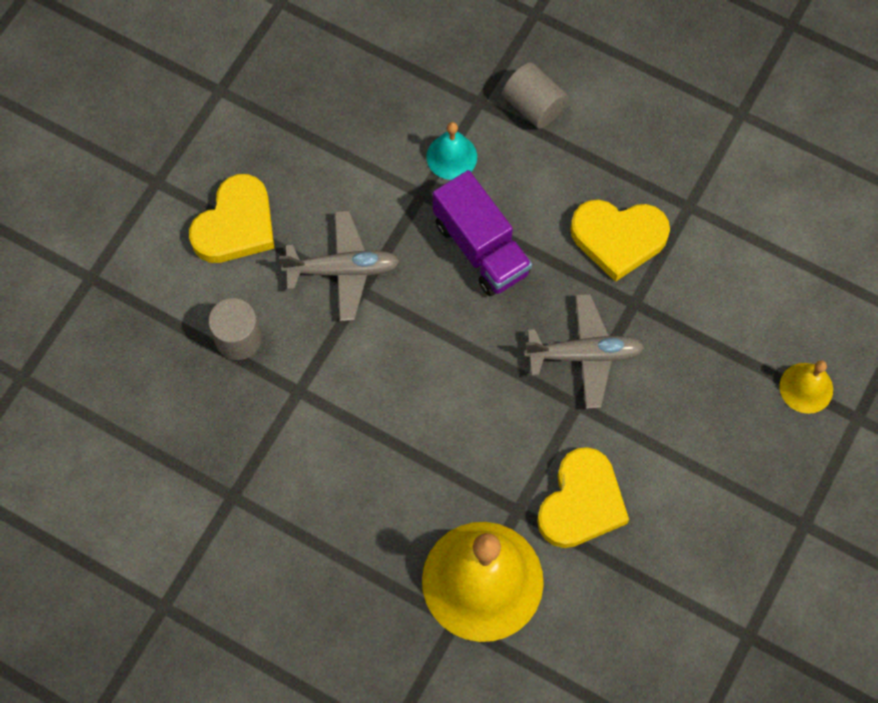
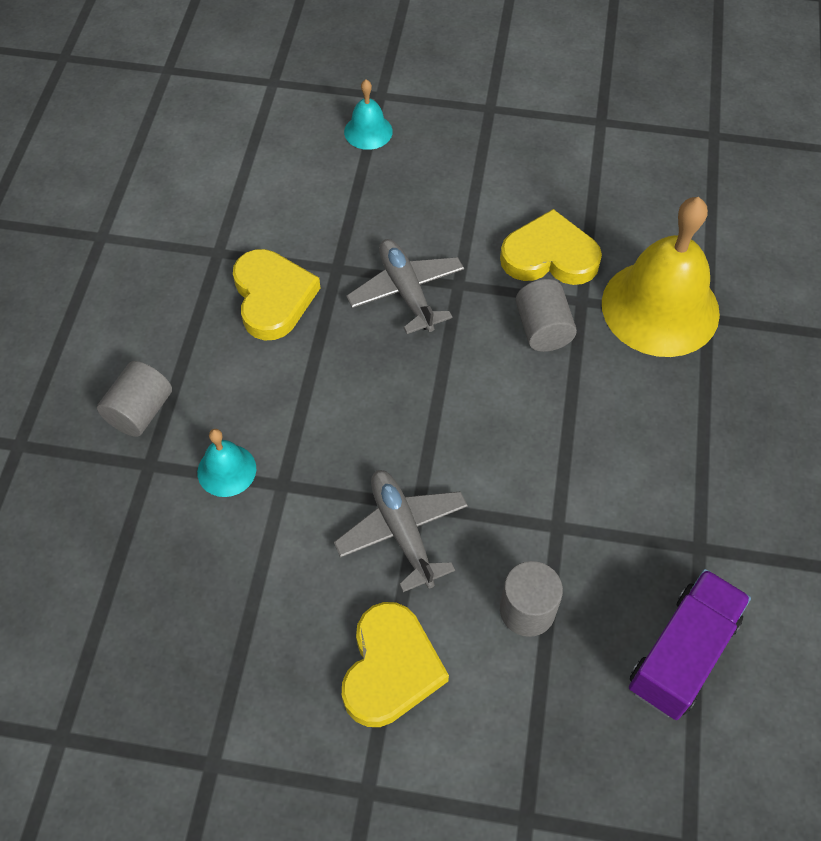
camera: 110 degrees left, 10 degrees down
yellow heart [189,174,274,263] -> yellow heart turned 90 degrees clockwise [342,602,449,727]
purple truck [433,170,532,296] -> purple truck moved to [629,569,751,720]
yellow bell [780,361,833,414] -> turquoise bell [344,80,393,150]
none -> grey cylinder [516,279,577,352]

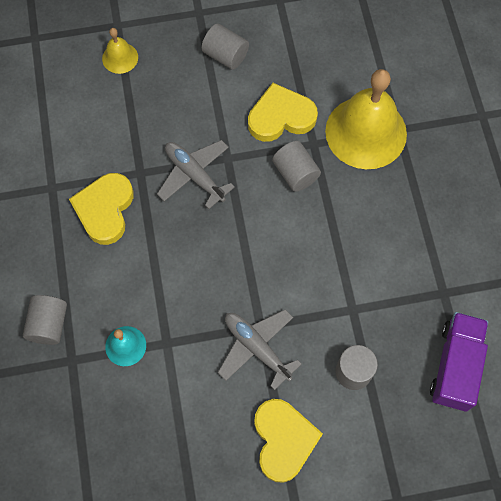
camera: 20 degrees left, 10 degrees up
yellow heart [233,249,320,340] -> yellow heart turned 135 degrees counterclockwise [69,173,134,245]
turquoise bell [344,80,393,150] -> yellow bell [102,28,138,74]
none -> grey cylinder [201,24,249,70]

